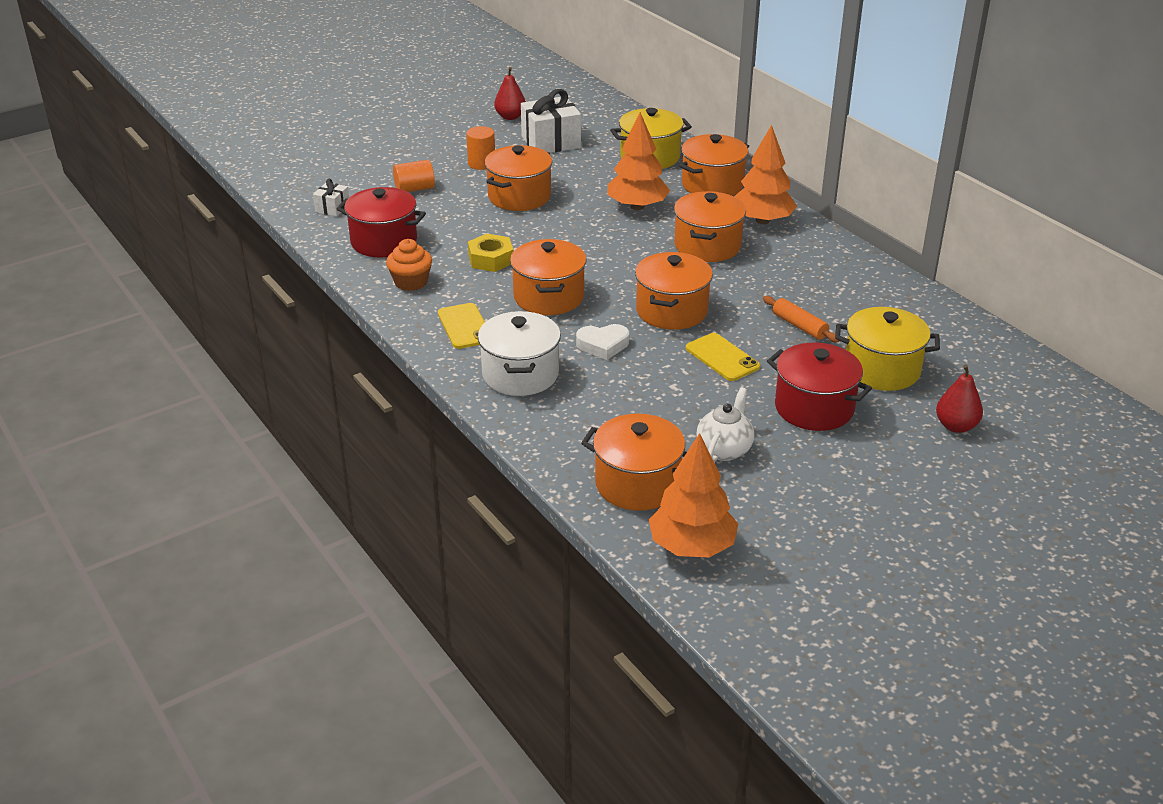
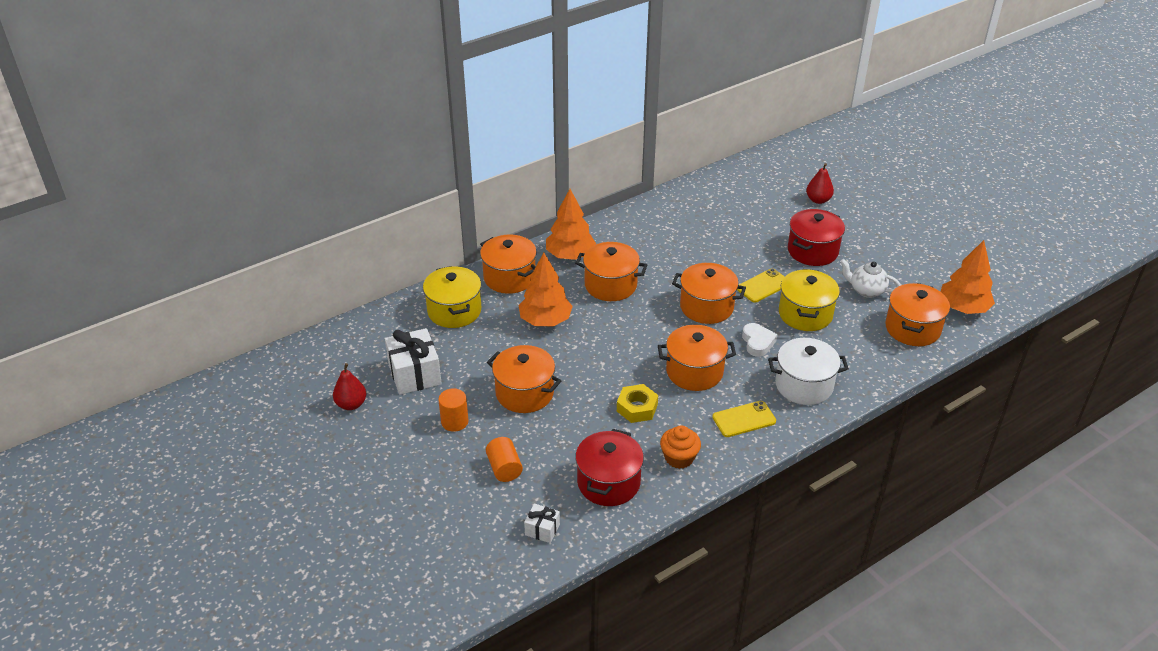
camera: 90 degrees left, 5 degrees up
orange rolling pin [763,296,839,342] -> none
yellow pot [835,307,940,391] -> yellow pot moved to [779,269,840,331]

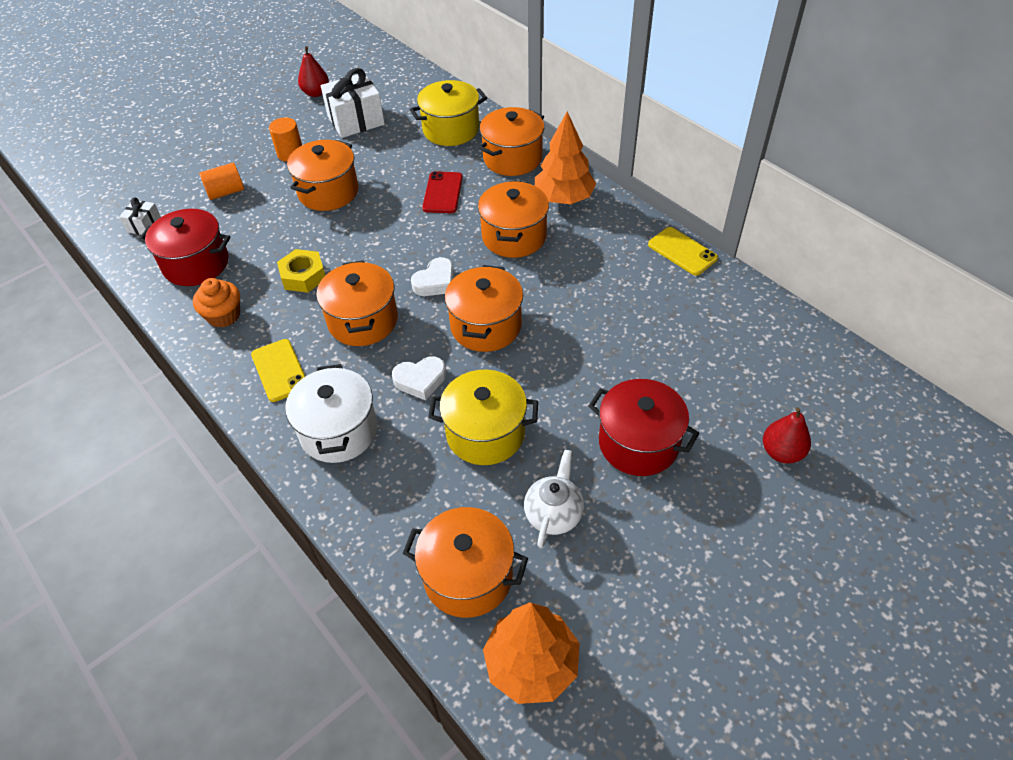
camera: 85 degrees right, 10 degrees up
orange tree [519,253,573,326] -> red phone [422,171,463,213]
yellow phone [737,268,785,303] -> yellow phone moved to [648,227,718,276]
none -> white heart [411,257,454,296]

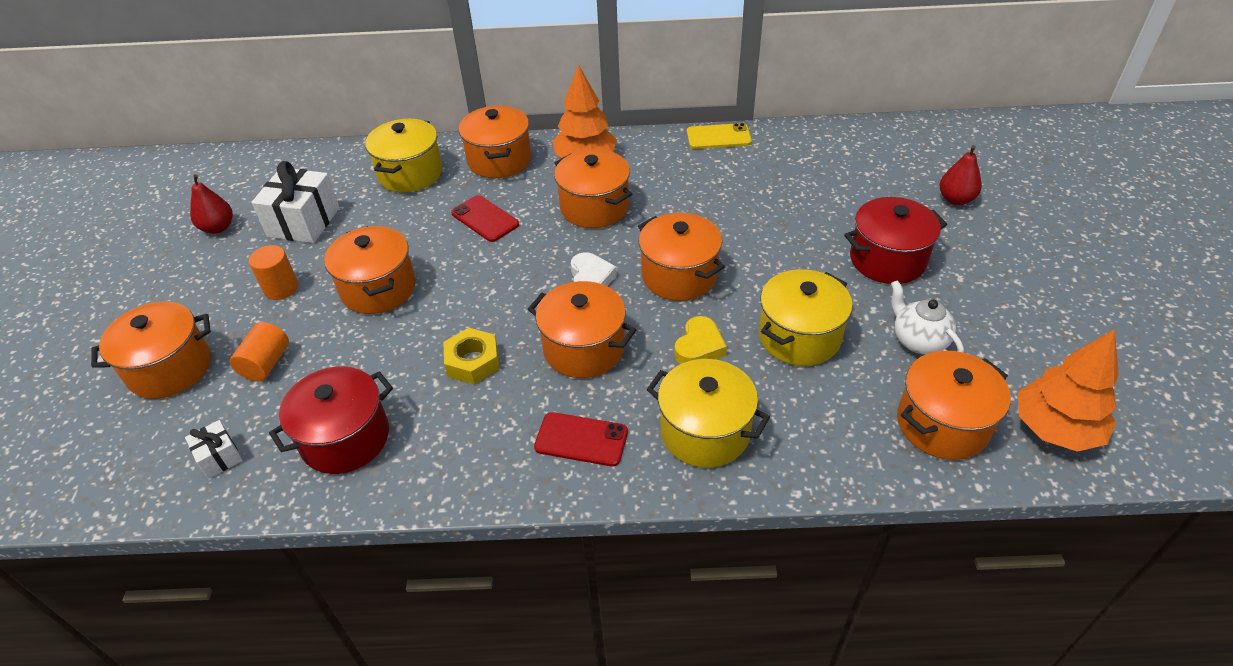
camera: 50 degrees left, 5 degrees down
orange cupcake [193,278,240,328] -> none
yellow phone [251,339,305,402] -> red phone [534,412,628,467]
white pot [285,364,377,463] -> yellow pot [647,359,770,468]
white heart [392,356,446,401] -> yellow heart [674,316,727,364]
none -> orange pot [91,301,211,399]

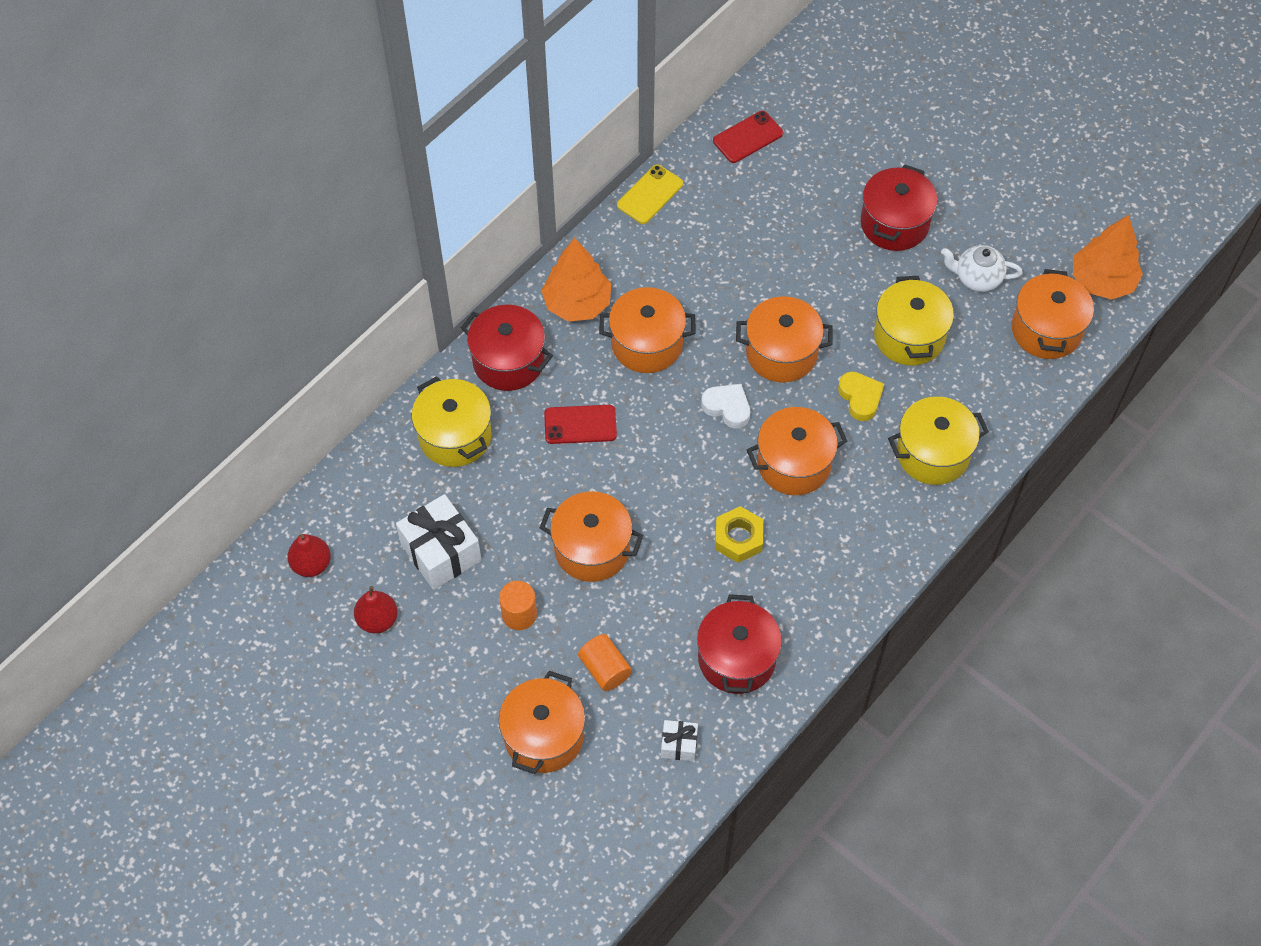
camera: 50 degrees left, 15 degrees up
orange pot [459,106,531,178] -> red pot [461,305,553,391]
red phone [534,412,628,467] -> red phone moved to [713,111,783,163]
red pear [939,145,982,205] -> red pear moved to [287,534,331,577]

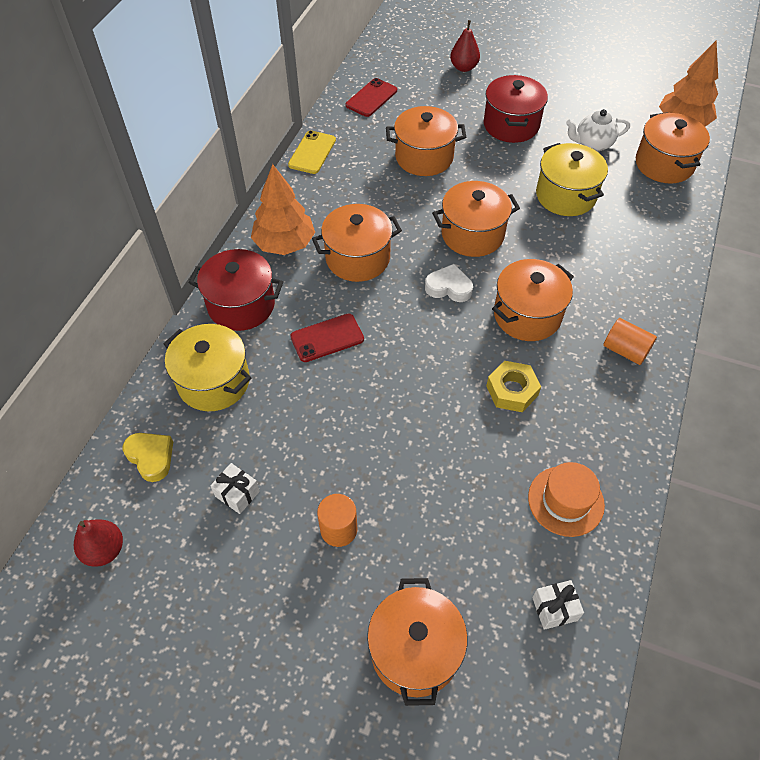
camera: 20 degrees left, 5 degrees down
red pear [354,586,397,633] -> red pear moved to [450,20,480,72]
white gift [396,494,481,590] -> white gift [210,463,260,514], size x0.51
orange pot [540,492,643,582] -> orange pot moved to [386,106,466,176]
orange cylinder [578,634,632,691] -> orange cylinder moved to [603,318,657,365]
red pot [697,594,782,694] -> orange hat [528,462,605,537]
yellow heart [838,372,884,421] -> yellow heart moved to [122,433,173,482]
yellow pot [888,397,989,485] -> none

